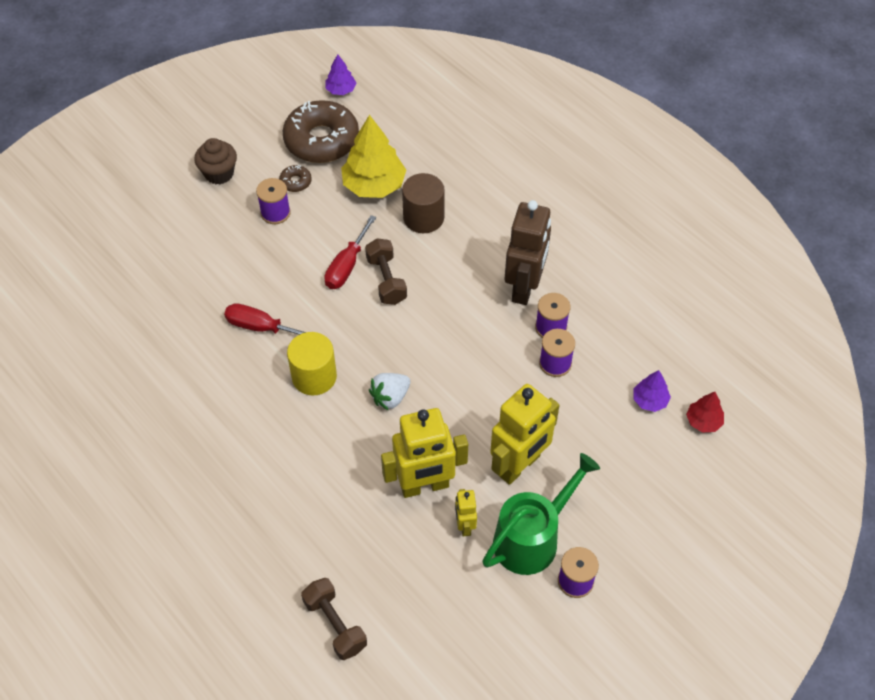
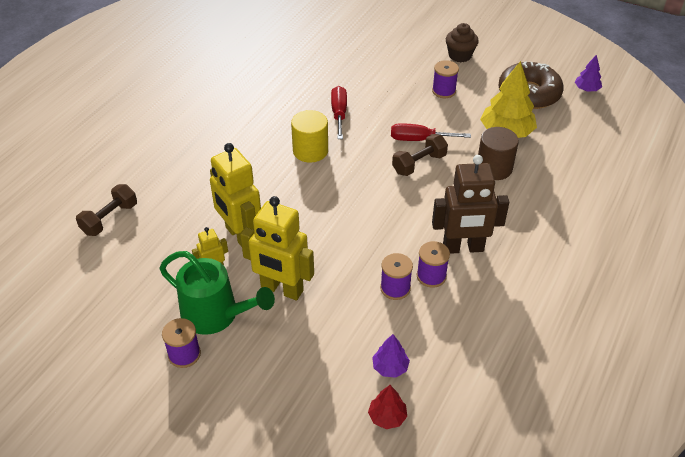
camera: 70 degrees right, 10 degrees down
brown donut [279,165,312,192] -> none
white strawberry [369,373,411,411] -> none

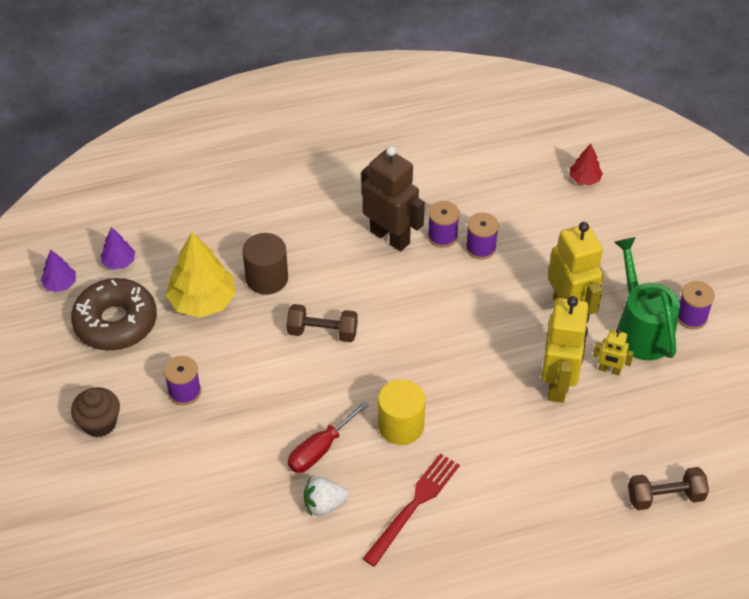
camera: 135 degrees left, 5 degrees up
purple tree [372,334,410,378] -> purple tree moved to [100,227,135,270]
red screwdriver [391,123,471,141] -> none
none -> white strawberry [304,477,349,516]
none -> red fork [363,453,460,567]

